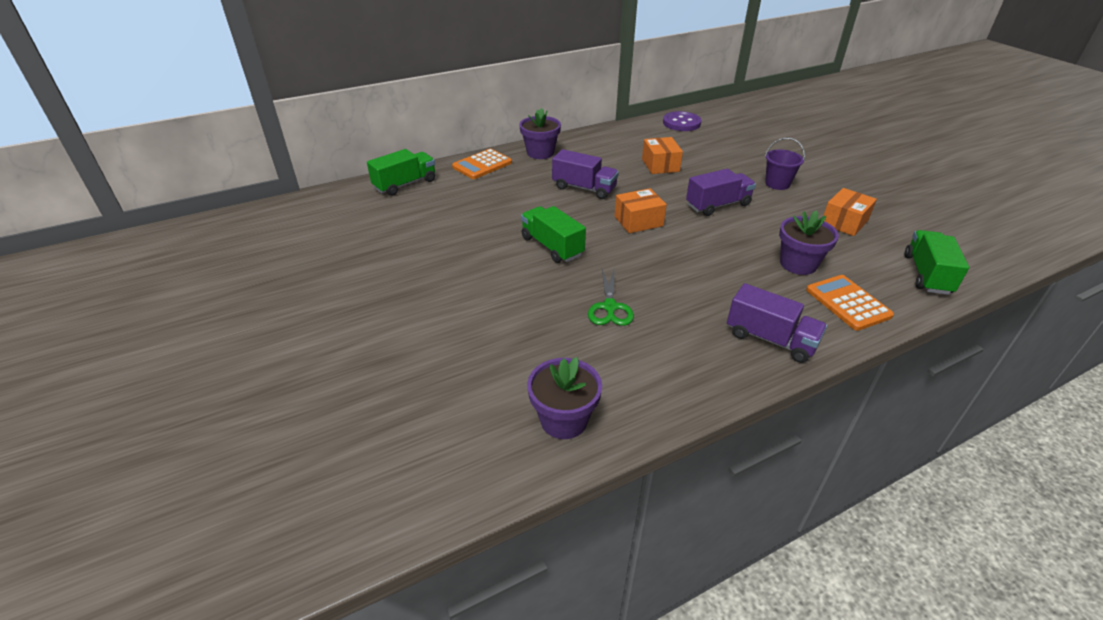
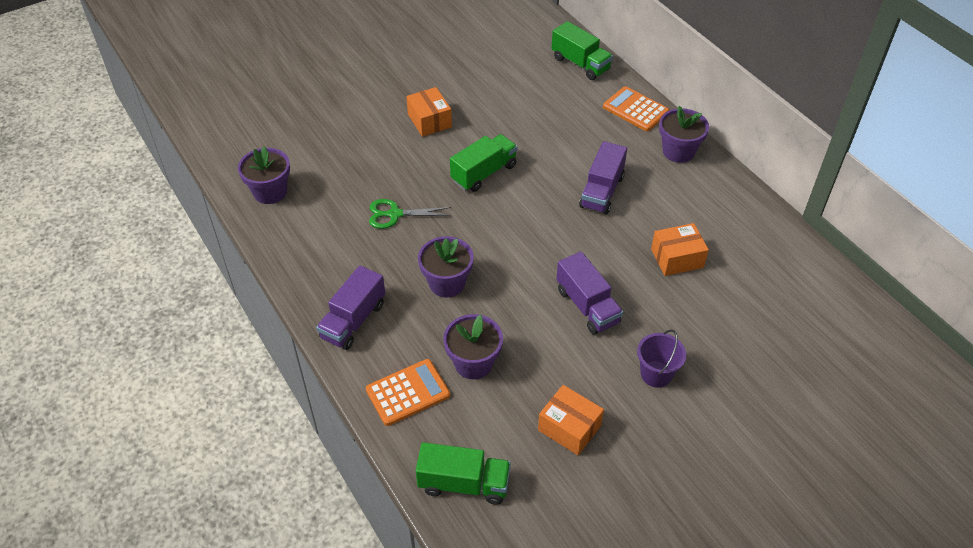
camera: 85 degrees right, 10 degrees up
orange box [615,188,667,233] -> orange box moved to [406,87,452,137]
purple button [663,111,702,131] -> none
none -> purple flower pot [418,236,474,297]

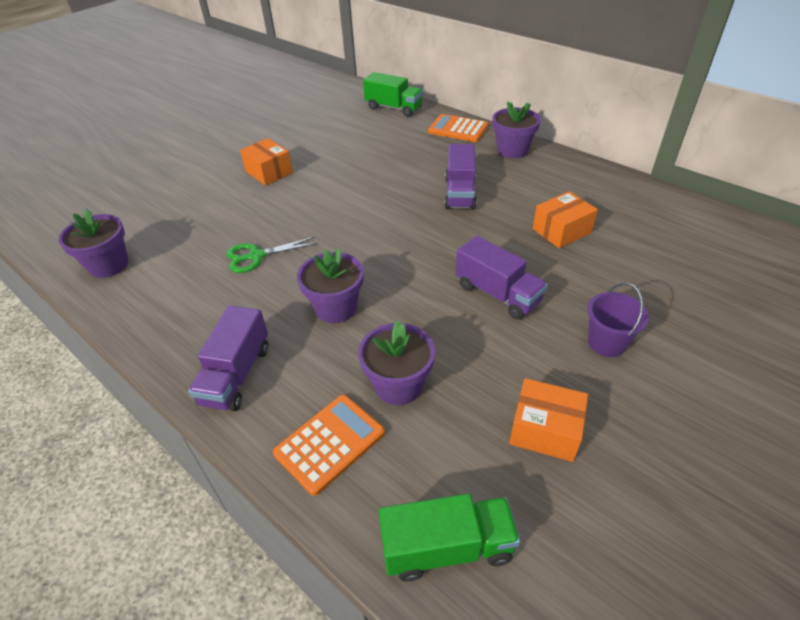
camera: 15 degrees left, 5 degrees down
green truck [450,134,517,192] -> none

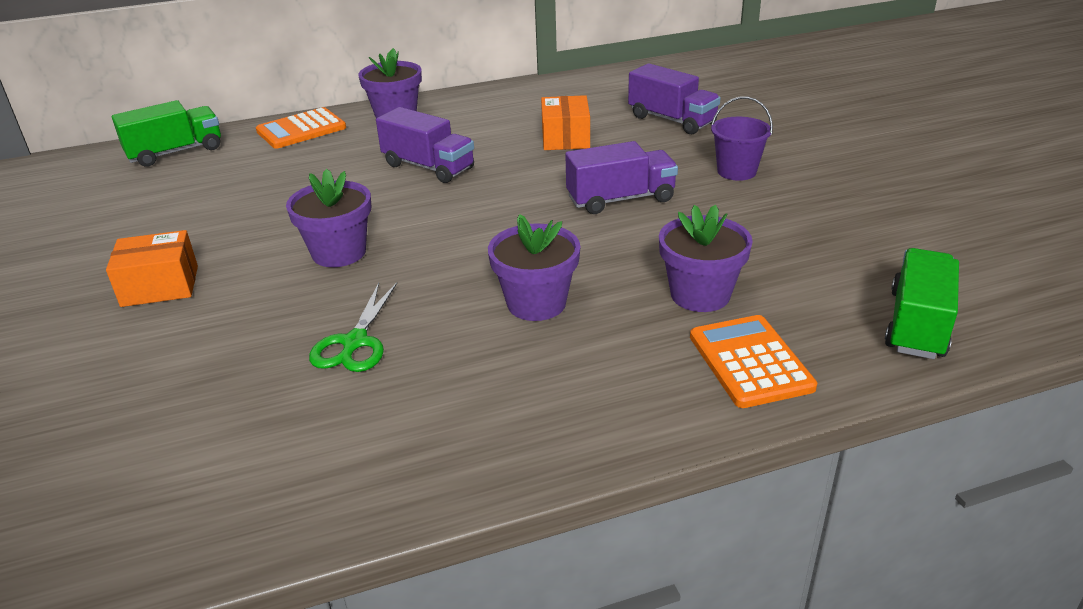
camera: 60 degrees left, 10 degrees down
purple flower pot [59,209,128,278] -> purple flower pot moved to [286,169,371,267]
purple truck [188,305,268,411] -> purple truck moved to [628,63,721,134]
orange box [509,378,588,462] -> none

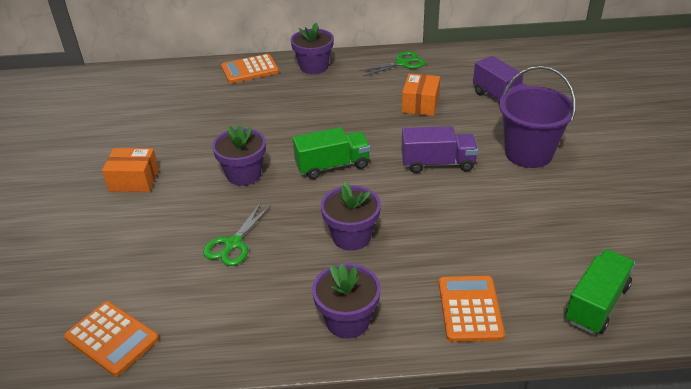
camera: 15 degrees right, 5 degrees up
green truck [112,100,221,167] -> green truck moved to [293,127,370,179]
purple truck [376,107,474,183] -> none
purple flower pot [659,205,753,312] -> purple flower pot moved to [312,263,381,339]
purple bucket [711,96,773,181] -> purple bucket [499,66,576,168], size x1.71
none -> orange calculator [64,301,159,376]
none -> green scissors [359,51,426,76]

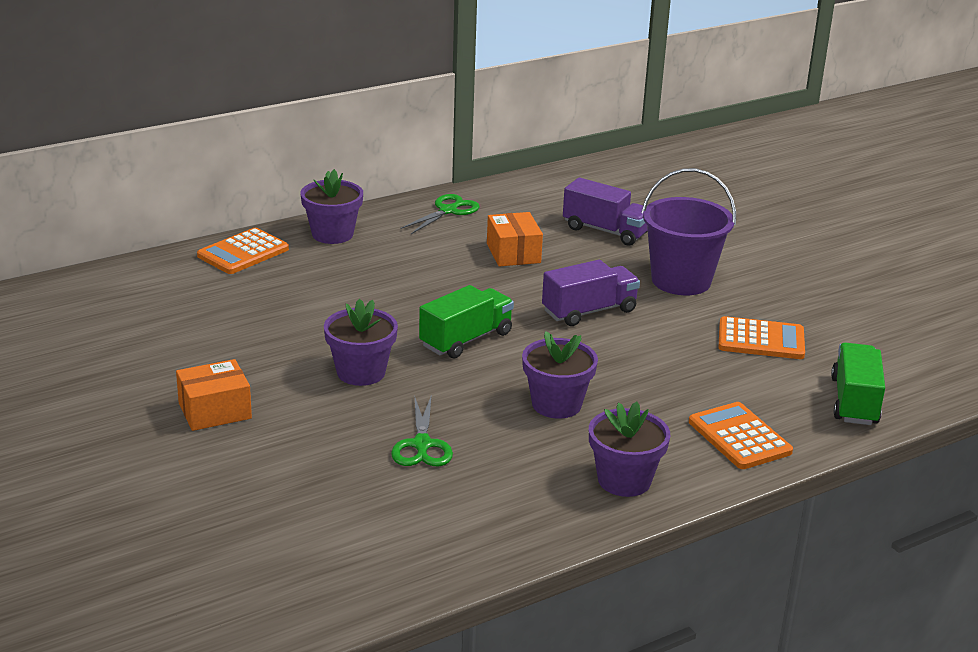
camera: 30 degrees left, 10 degrees down
orange calculator [64,301,159,376] -> orange calculator moved to [718,316,805,359]

